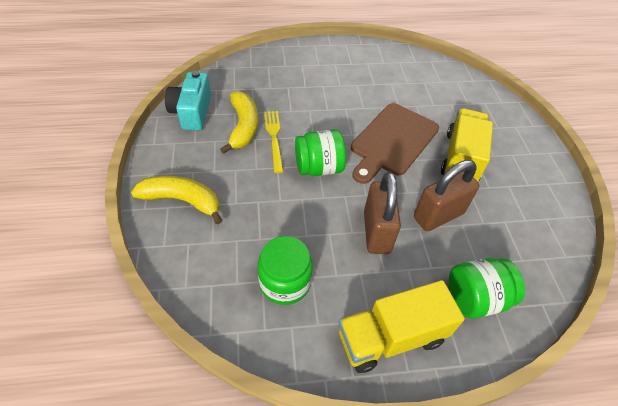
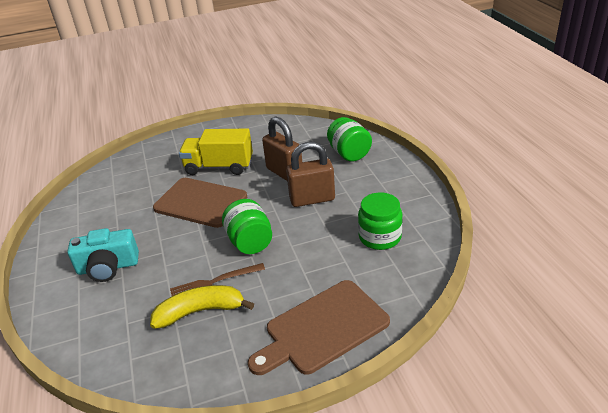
camera: 95 degrees left, 15 degrees down
yellow banana [131,176,223,225] -> brown cutting board [248,280,390,375]
turquoise camera [165,71,211,131] -> turquoise camera moved to [67,228,139,282]
yellow fork [264,111,284,173] -> brown fork [170,263,265,296]
yellow truck [338,280,465,373] -> none

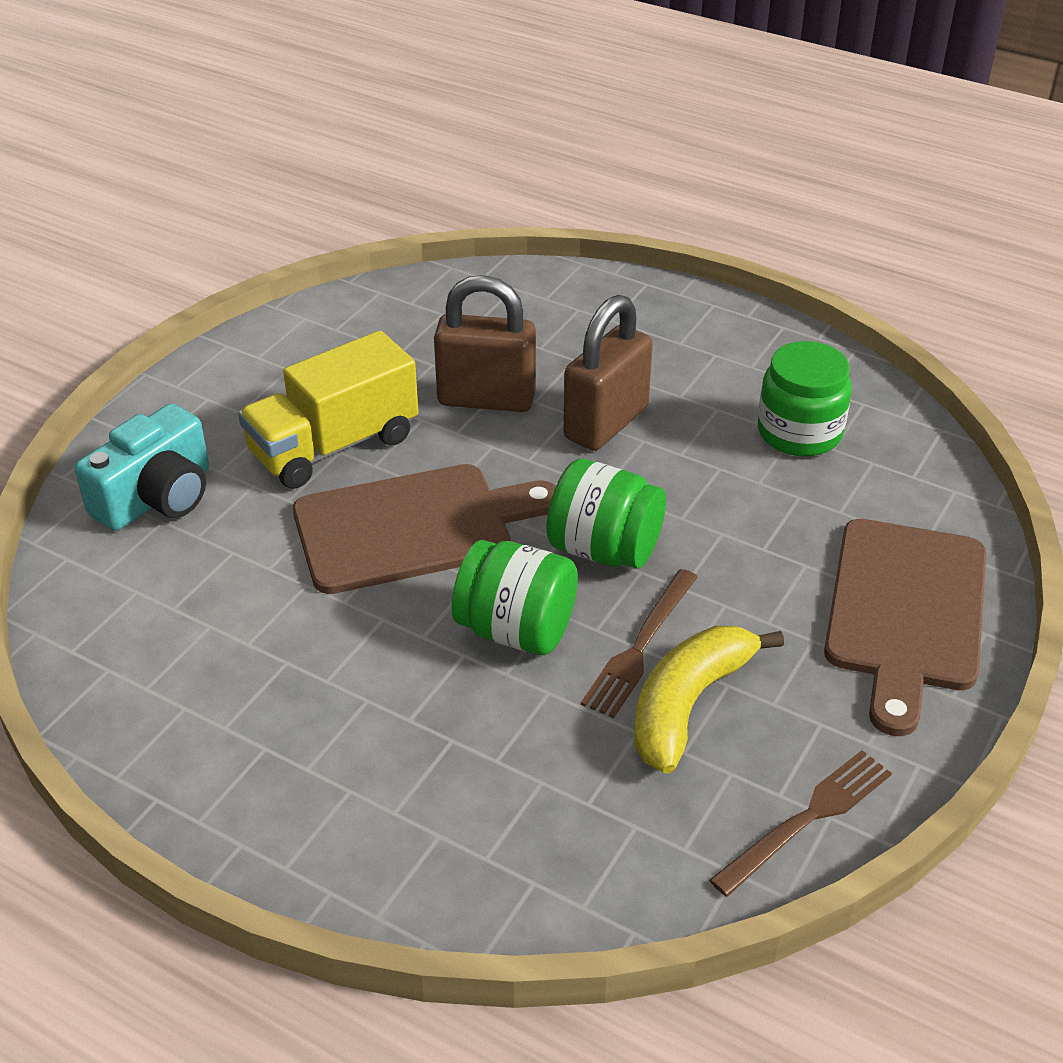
camera: 45 degrees left, 5 degrees up
turquoise camera [67,228,139,282] -> turquoise camera moved to [75,404,209,531]
green jar [327,117,372,162] -> green jar moved to [452,540,578,655]
none -> brown fork [709,750,892,897]

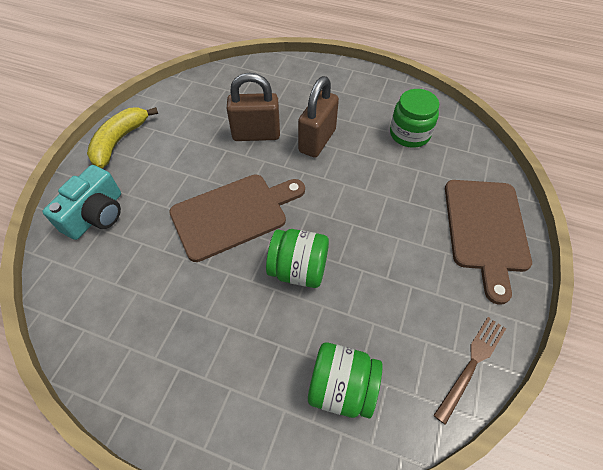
camera: 10 degrees left, 15 degrees up
yellow truck [238,330,418,489] -> none
green jar [546,459,666,569] -> green jar moved to [308,342,383,418]
brown fork [581,569,698,718] -> none
yellow banana [635,626,784,774] -> yellow banana moved to [87,107,158,168]

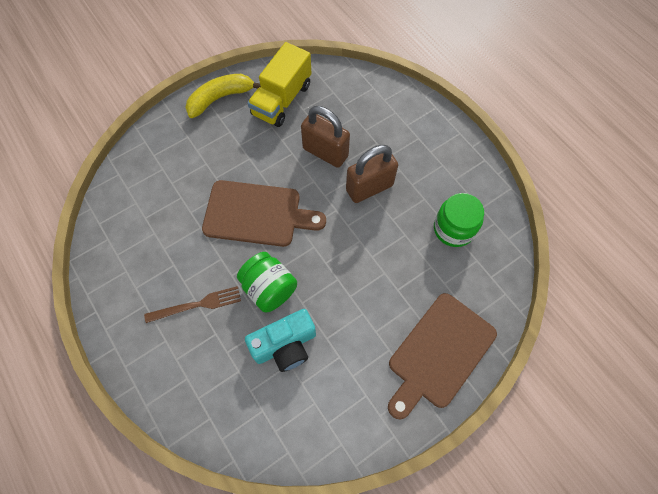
camera: 35 degrees right, 10 degrees up
turquoise camera [42,165,121,240] -> turquoise camera moved to [245,309,316,372]
green jar [308,342,383,418] -> none
brown fork [433,317,506,425] -> brown fork moved to [144,286,241,323]
none -> yellow truck [248,42,312,127]

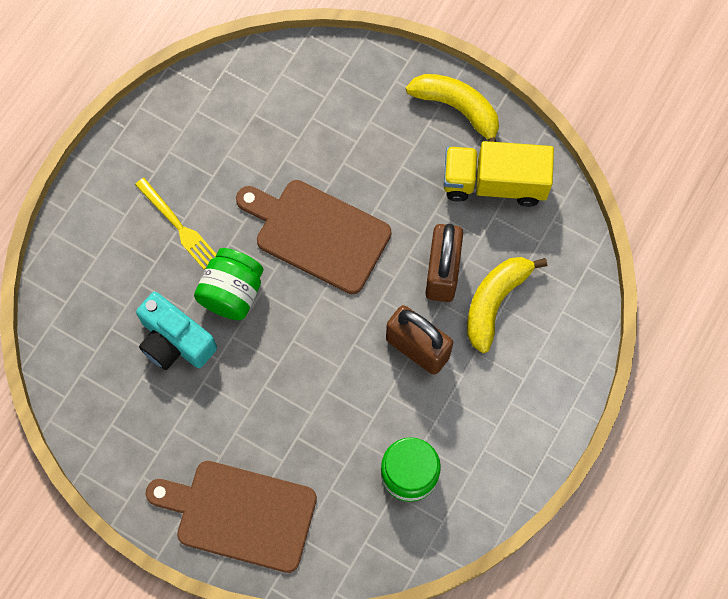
camera: 65 degrees right, 5 degrees up
brown fork [144,286,241,323] -> yellow fork [135,178,216,269]
brown cutting board [202,180,326,247] -> brown cutting board turned 135 degrees clockwise [236,180,391,294]
none -> yellow banana [467,257,547,353]

